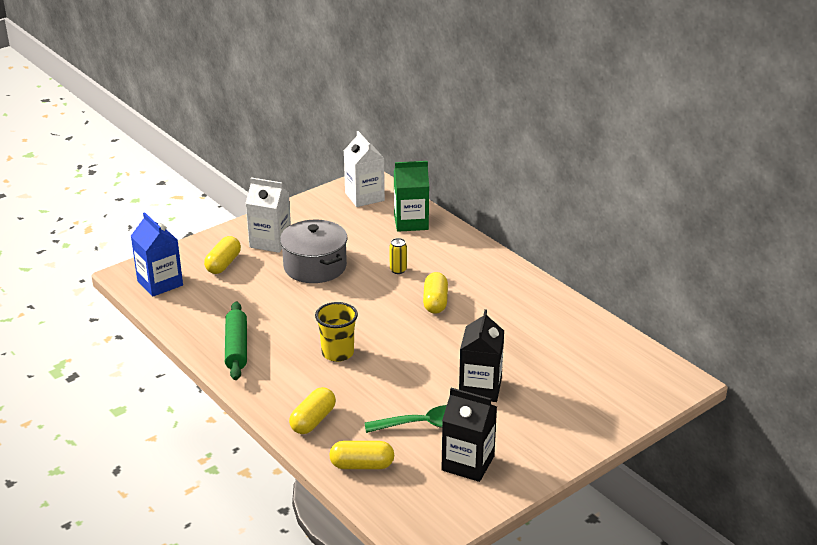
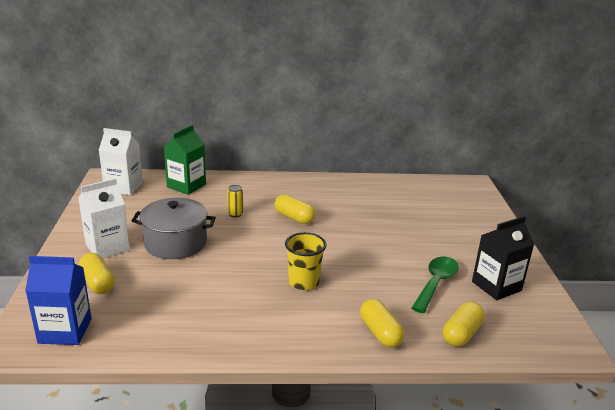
camera: 55 degrees left, 5 degrees down
green rolling pin [225,301,247,380] -> none
black carton [459,309,504,402] -> none

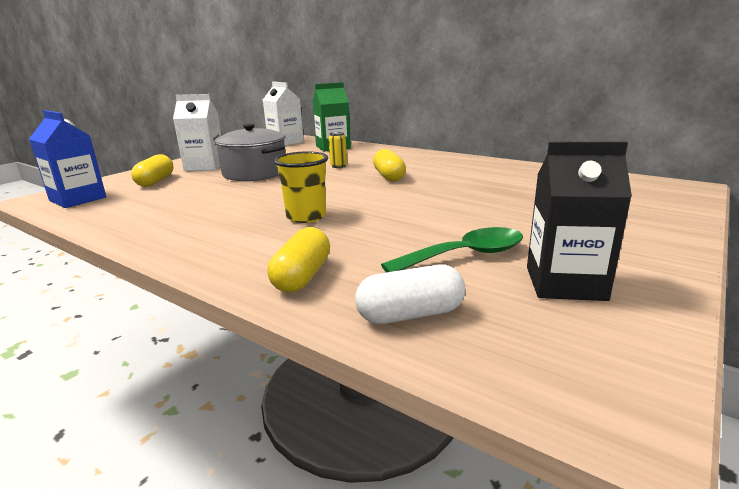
camera: 40 degrees right, 5 degrees down
yellow capsule [443,302,485,347] -> white capsule [355,265,465,324]

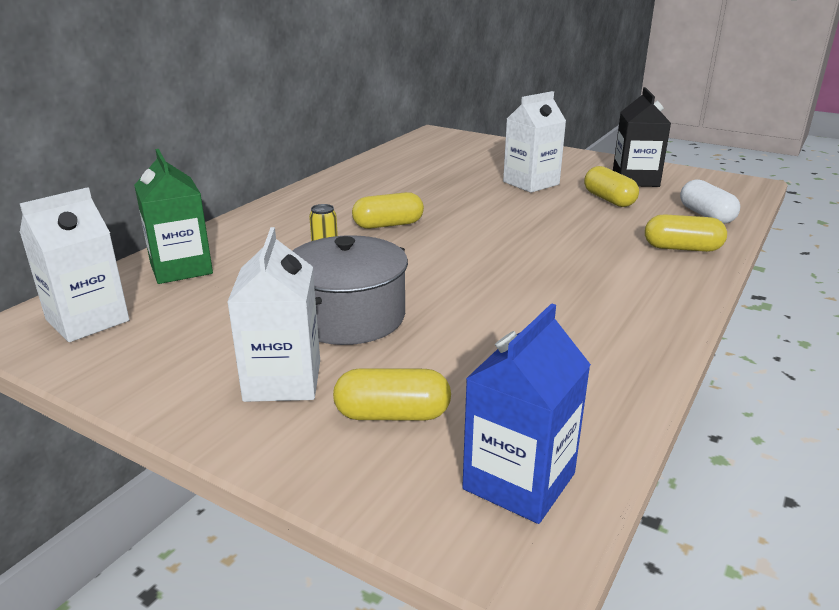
camera: 95 degrees left, 5 degrees up
yellow cup [274,151,328,223] -> none
green spoon [381,227,523,272] -> yellow capsule [584,166,639,207]
none -> white carton [503,91,566,193]

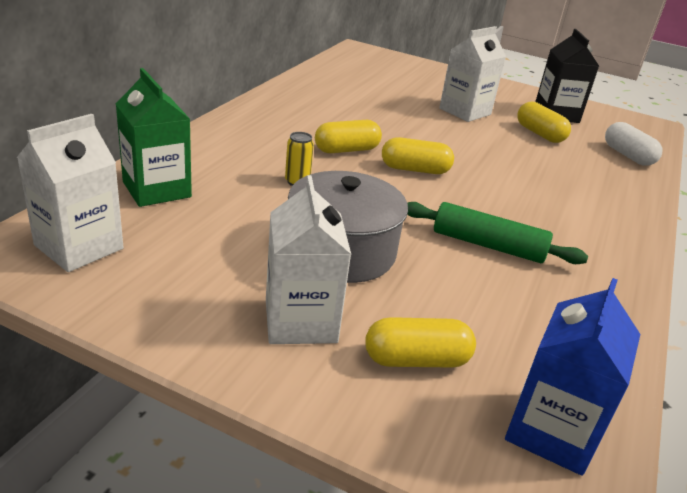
camera: 10 degrees left, 5 degrees up
yellow capsule [645,214,727,252] -> yellow capsule moved to [382,137,454,174]
none -> green rolling pin [407,202,588,264]

